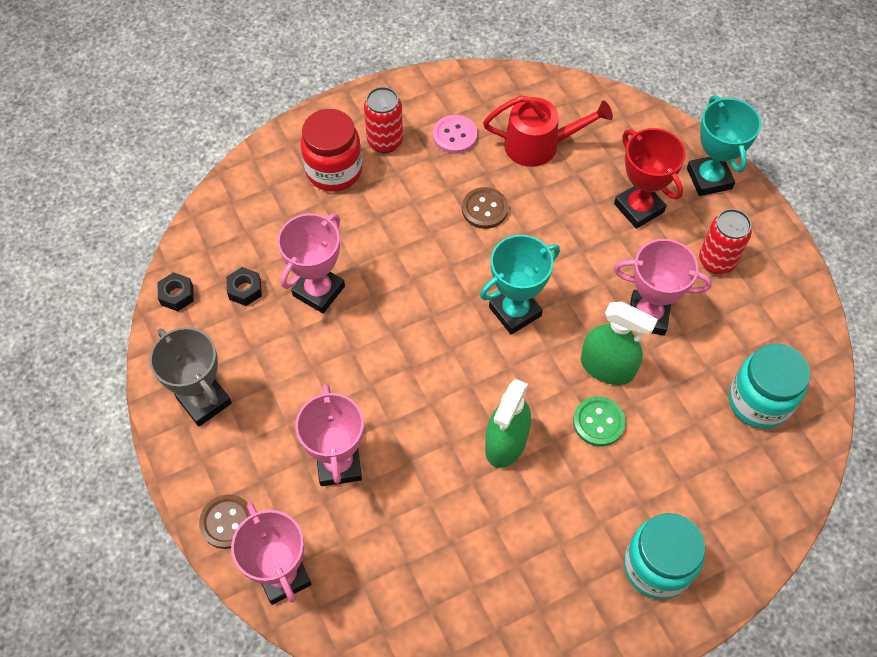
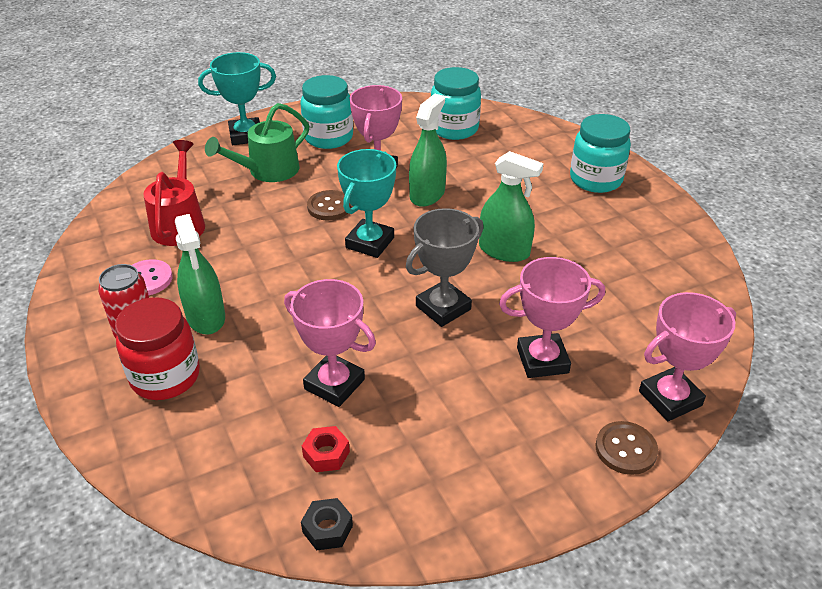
camera: 90 degrees left, 20 degrees down
grey trophy [150,327,232,426] -> grey trophy moved to [406,208,483,327]
black nut [226,267,262,306] -> red nut [302,426,350,472]
brown button [462,187,508,229] -> brown button moved to [307,190,351,220]
turquoise trophy [480,235,560,335] -> turquoise trophy turned 60 degrees clockwise [337,149,396,258]
green button [573,396,626,446] -> none
red trophy [614,128,686,229] -> green watering can [205,103,309,182]
red can [699,209,752,274] -> turquoise jar [300,75,353,149]
none -> green spray bottle [175,214,225,335]

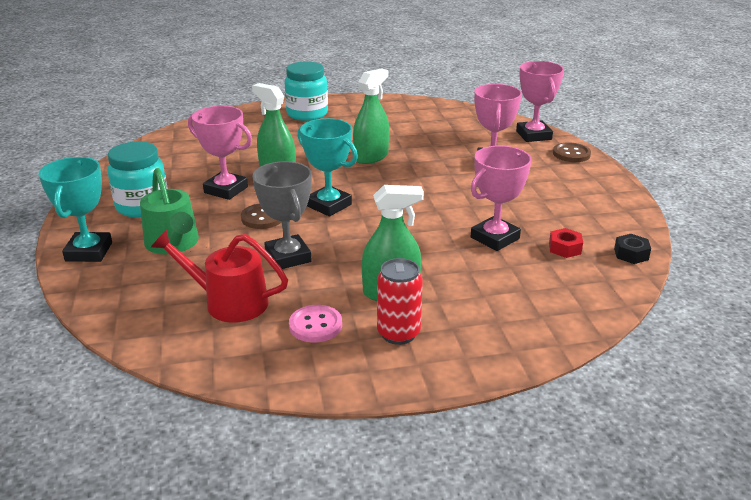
camera: 75 degrees left, 10 degrees down
red jar [115,297,200,400] -> none
grey trophy [406,208,483,327] -> grey trophy moved to [253,161,312,269]
turquoise jar [431,67,481,140] -> none

